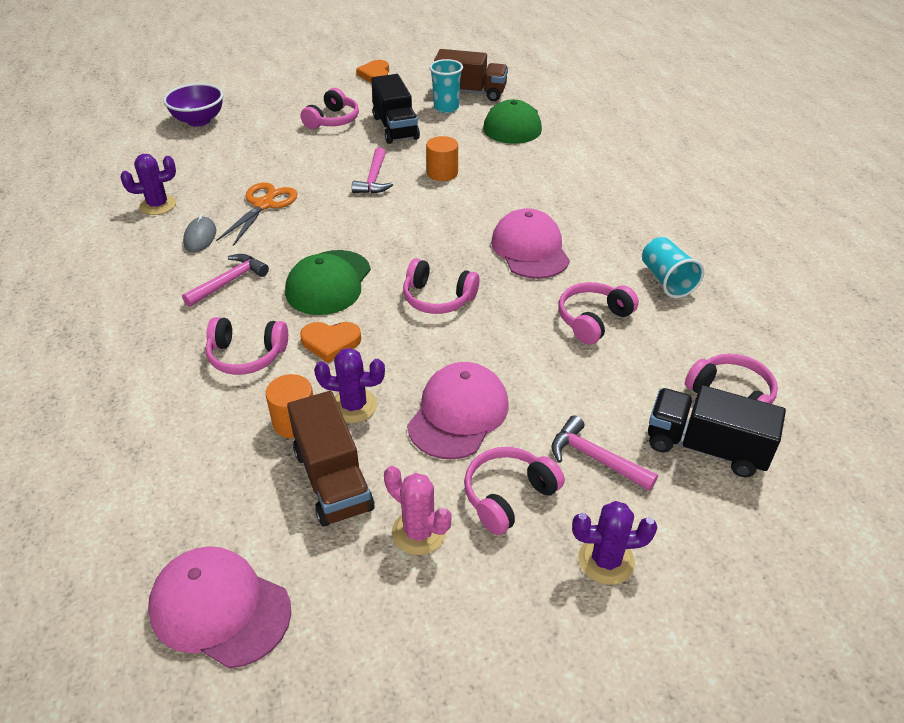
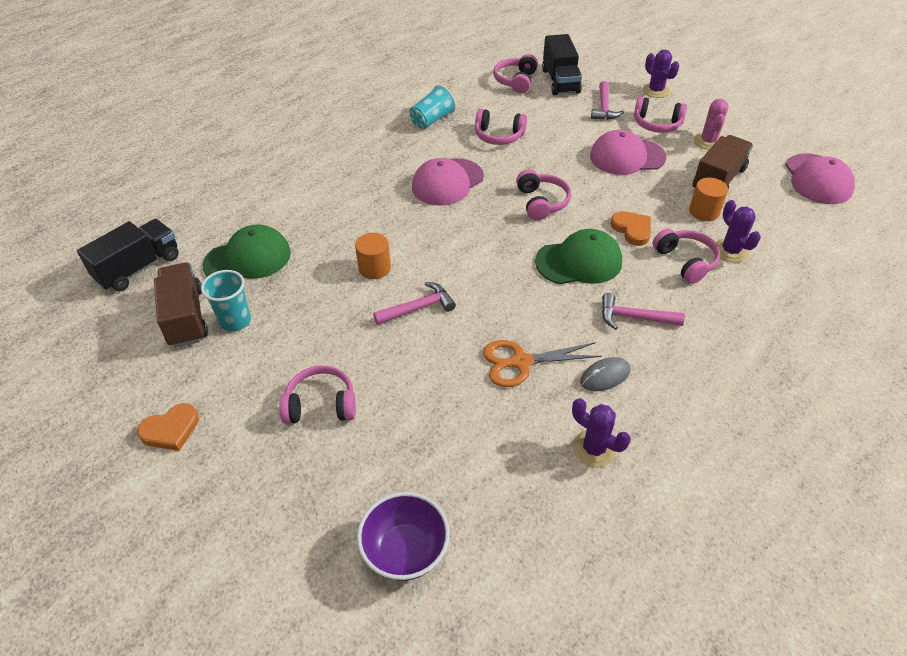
camera: 120 degrees left, 5 degrees up
purple cactus [314,348,385,423] -> purple cactus moved to [716,200,761,263]
black truck [371,74,420,144] -> black truck moved to [77,219,179,291]

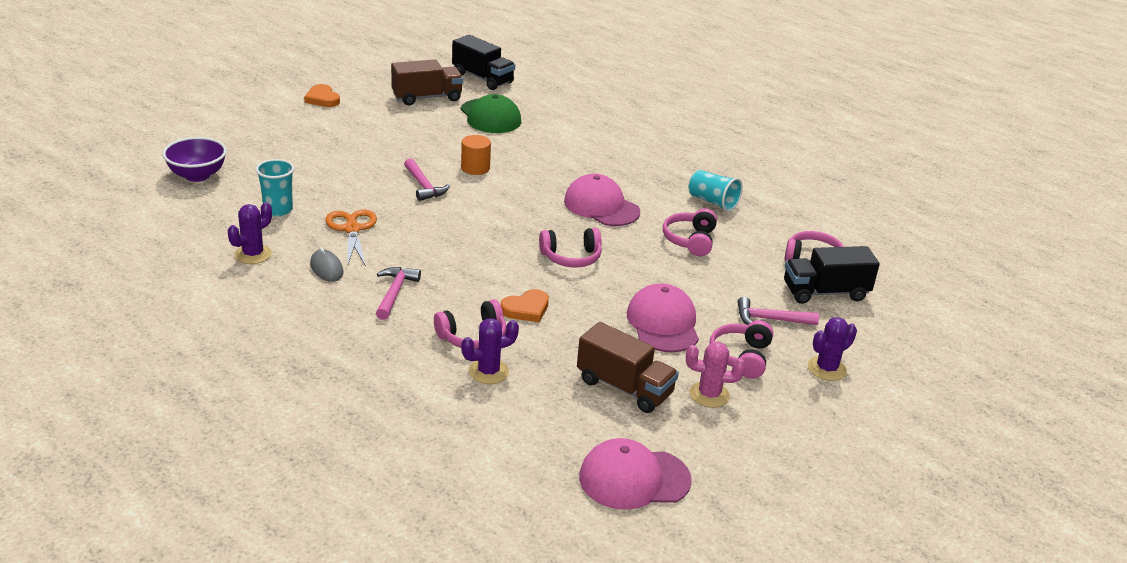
camera: 85 degrees right, 15 degrees down
turquoise cup [201,270,251,332] -> turquoise cup moved to [256,159,294,216]
pink headphones [279,366,356,424] -> none
green cap [535,229,622,284] -> none
orange cylinder [689,177,728,221] -> none

